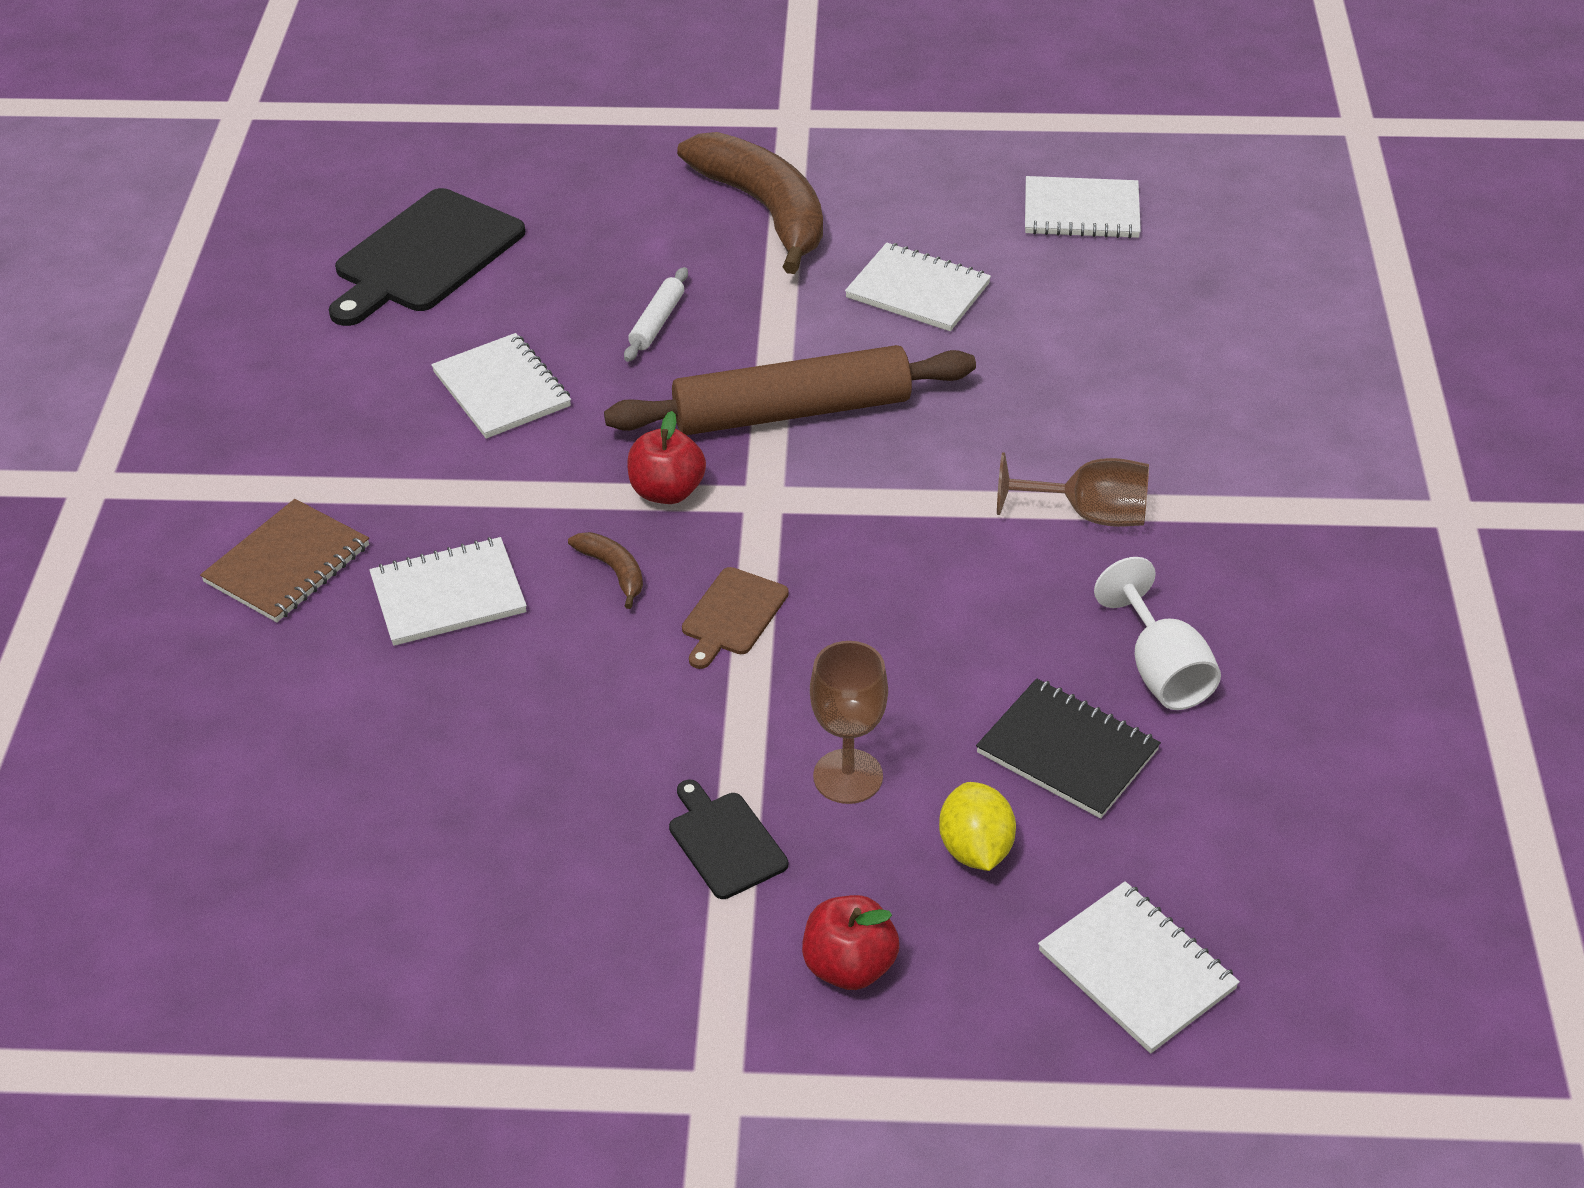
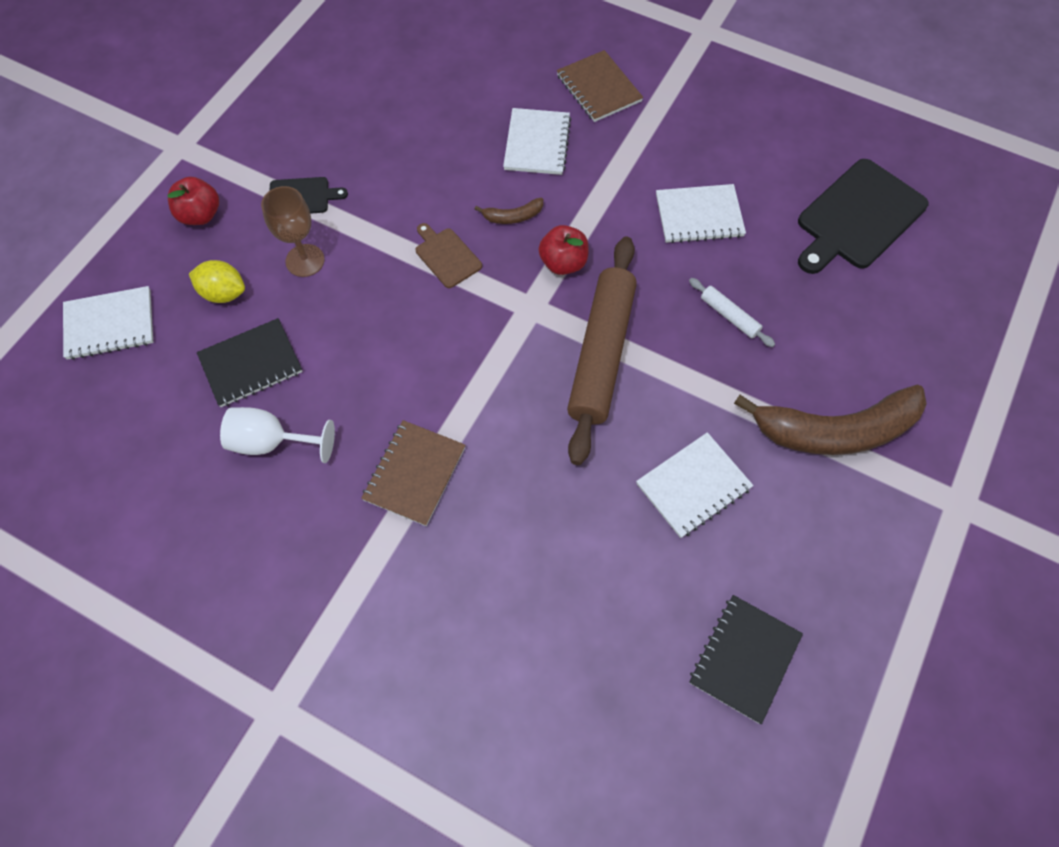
camera: 115 degrees right, 20 degrees up
black cutting board [329,188,525,326] -> black cutting board turned 105 degrees counterclockwise [798,159,929,274]
brown goblet [997,452,1149,527] -> brown notebook [361,420,466,526]
white notebook [1025,176,1141,238] -> black notebook [689,595,803,724]

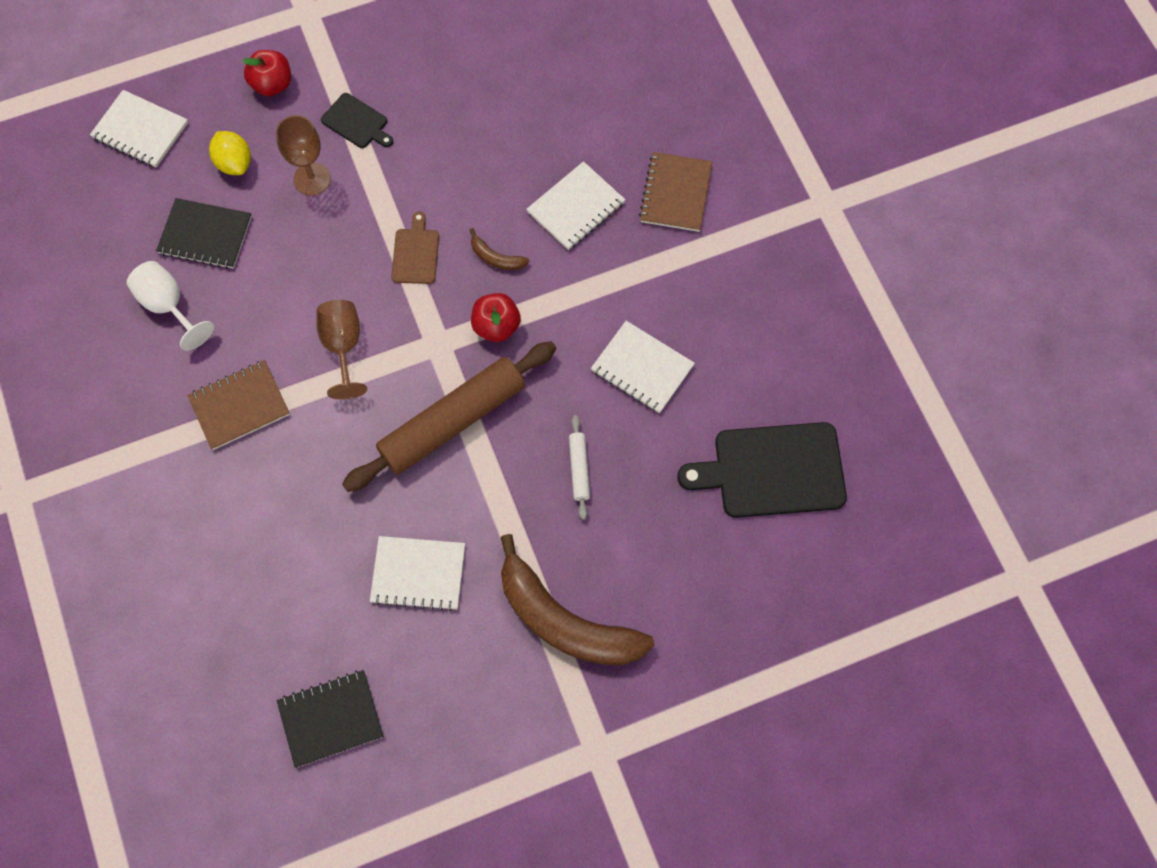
camera: 40 degrees right, 5 degrees up
none -> brown goblet [316,300,367,400]

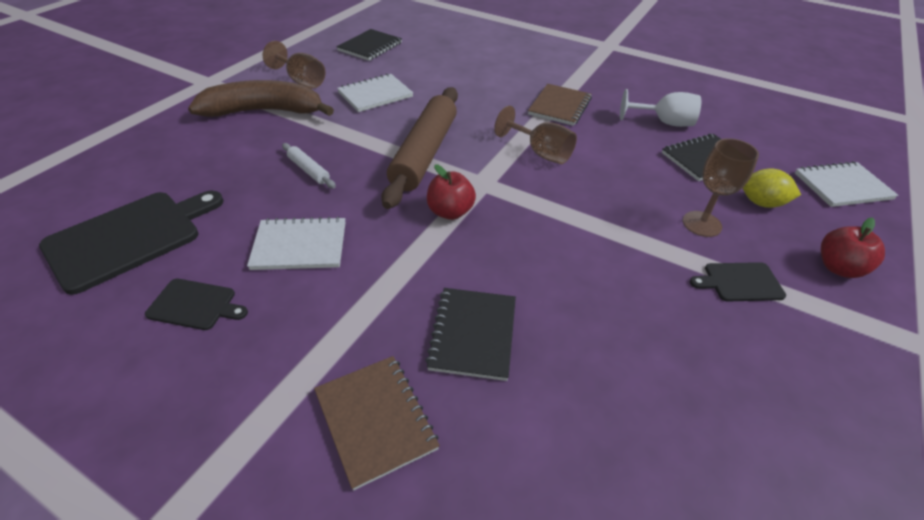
camera: 140 degrees right, 25 degrees down
brown cutting board [391,212,439,284] -> none
brown banana [470,228,530,270] -> none
white notebook [526,161,625,250] -> black notebook [425,288,516,381]
none -> black cutting board [145,279,248,330]
none -> brown goblet [263,41,325,89]

